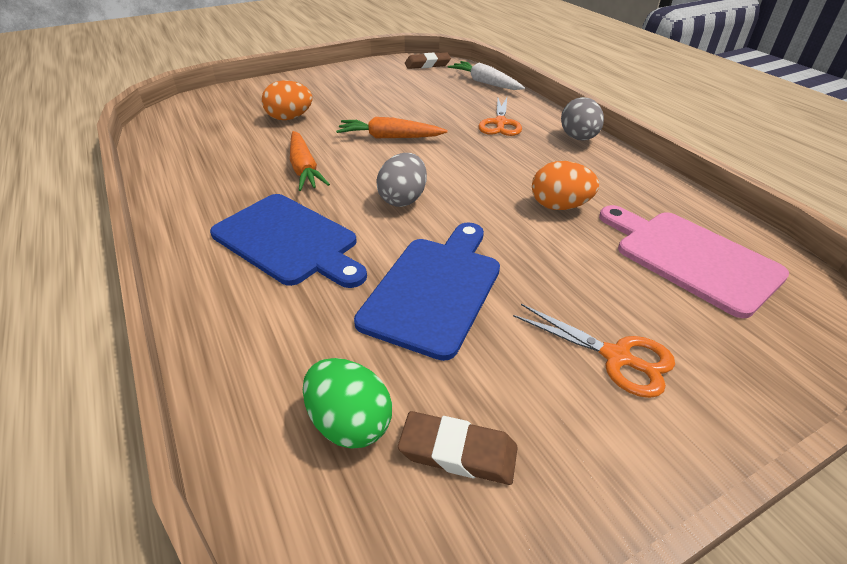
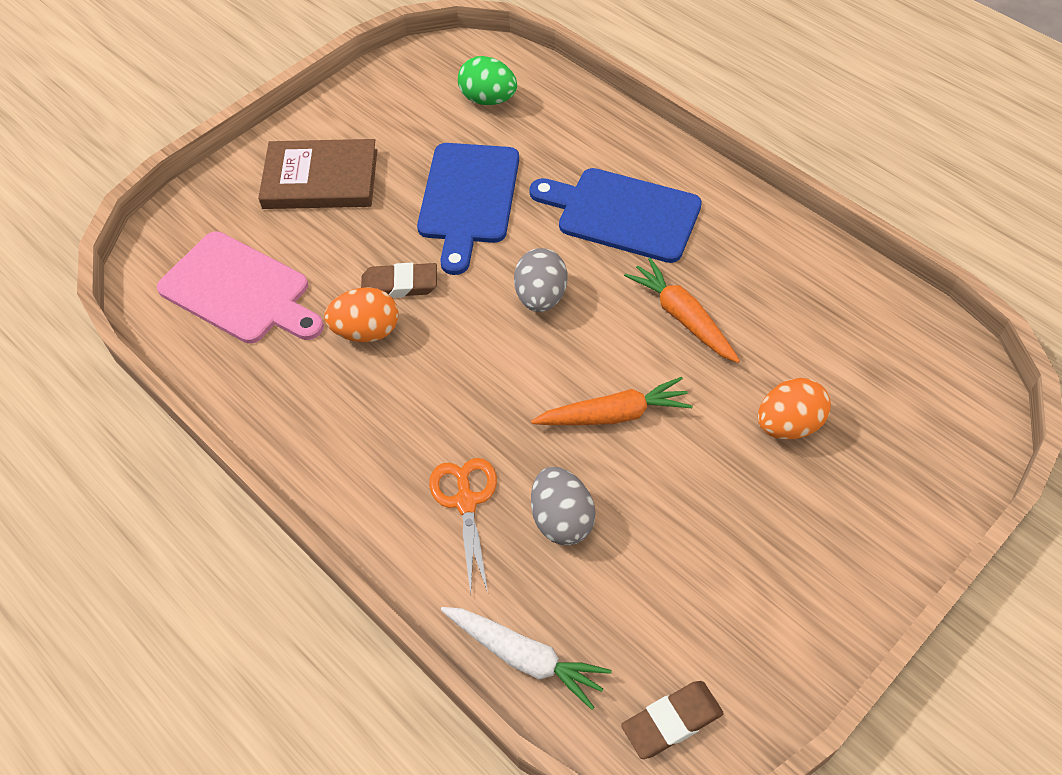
camera: 165 degrees right, 15 degrees up
brown eraser [398,411,518,485] -> brown eraser moved to [361,263,437,298]
orange scissors [513,304,675,398] -> brown book [258,139,377,209]
grey egg [561,97,604,140] -> grey egg moved to [531,467,596,545]

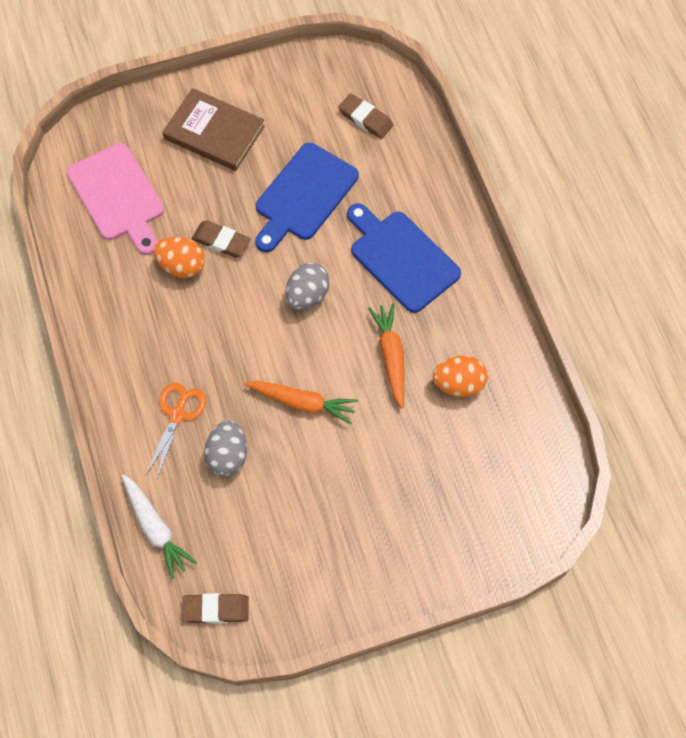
camera: 25 degrees right, 10 degrees up
green egg [458,56,517,105] -> brown eraser [338,93,393,139]
orange egg [757,378,831,440] -> orange egg moved to [433,356,488,397]

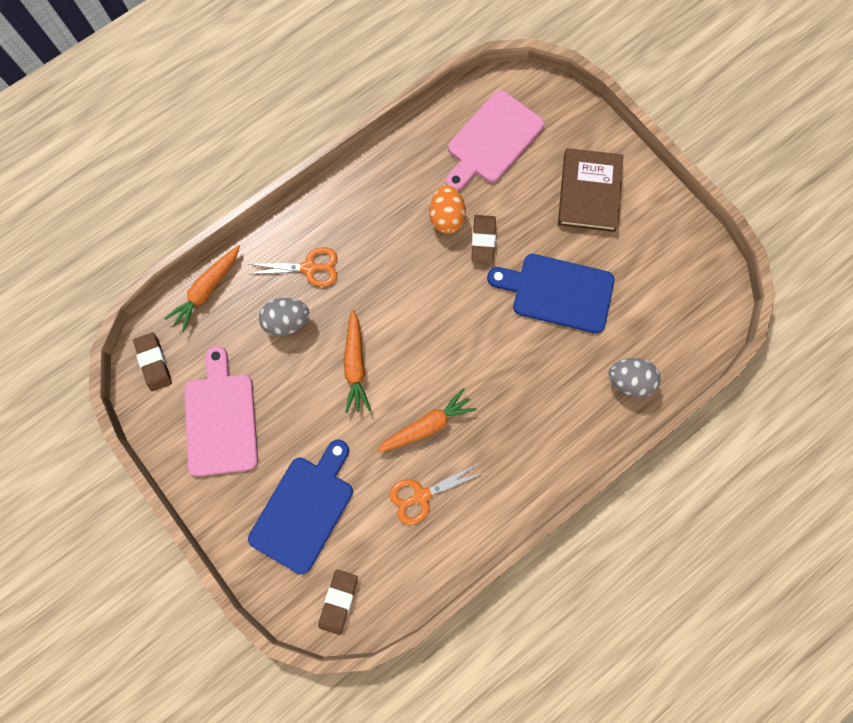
camera: 70 degrees right, 10 degrees up
white carrot [122,474,197,579] -> orange carrot [164,245,240,332]
grey egg [286,263,330,310] -> grey egg moved to [608,358,661,397]
brown eraser [338,93,393,139] -> brown eraser moved to [318,570,358,635]
blue cutting board [347,203,461,313] -> blue cutting board moved to [248,439,353,574]
orange egg [433,356,488,397] -> orange scissors [389,463,483,525]
none -> pink cutting board [184,346,258,476]

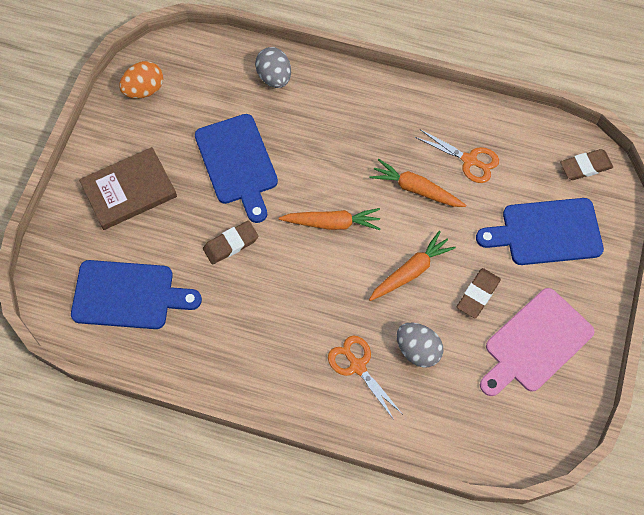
camera: 125 degrees left, 10 degrees down
brown eraser [133,332,172,391] -> brown eraser moved to [457,268,501,318]
orange carrot [164,245,240,332] -> orange carrot moved to [279,208,381,230]
orange egg [429,185,466,234] -> orange egg moved to [119,61,163,99]
pink cutting board [446,90,544,191] -> blue cutting board [71,260,202,329]

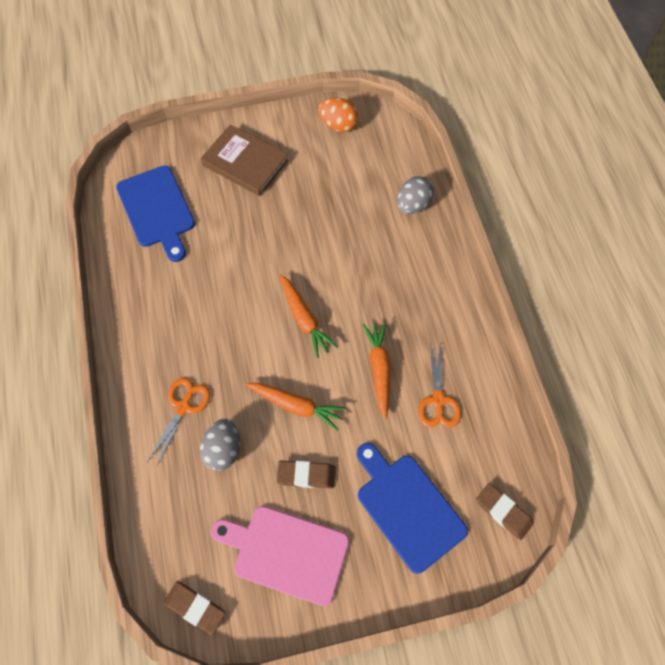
camera: 60 degrees right, 0 degrees up
blue cutting board [195,114,278,223] -> none
brown eraser [203,221,259,265] -> brown eraser moved to [164,581,225,635]

